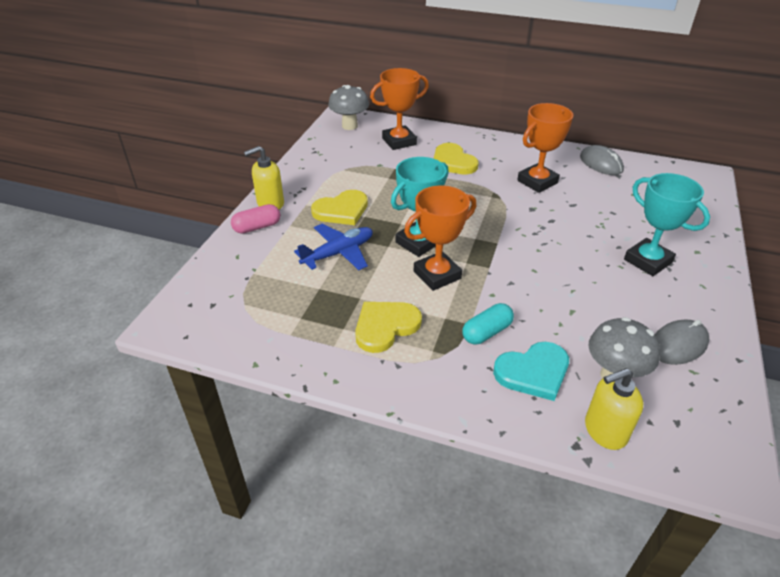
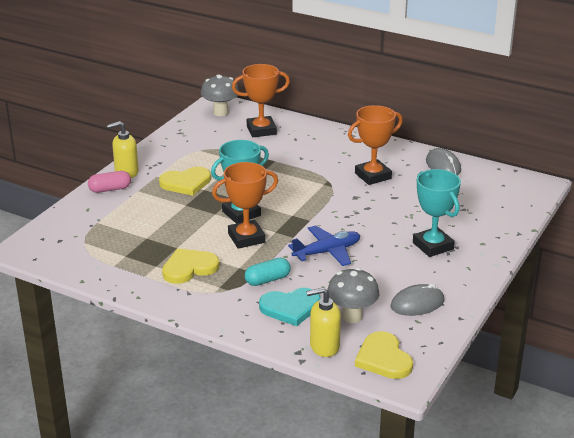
camera: 10 degrees right, 10 degrees down
blue plane [294,224,373,270] -> blue plane moved to [288,225,360,266]
yellow heart [434,143,478,174] -> yellow heart moved to [355,331,413,379]

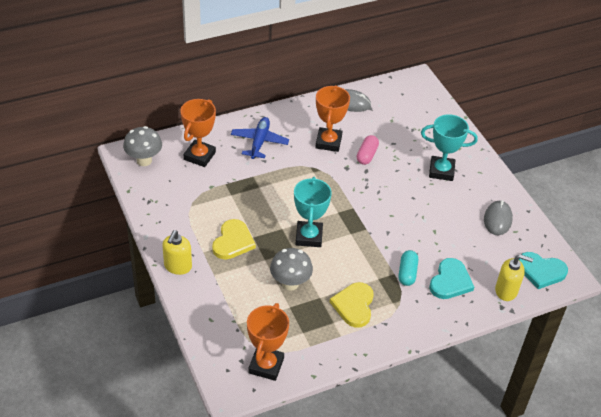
camera: 55 degrees left, 15 degrees up
pink capsule [88,171,131,193] -> pink capsule moved to [357,135,379,165]
orange trophy [212,162,278,249] -> orange trophy moved to [247,303,289,381]
blue plane [288,225,360,266] -> blue plane moved to [231,117,289,159]
yellow soap dispenser [306,287,341,357] -> yellow soap dispenser turned 105 degrees counterclockwise [495,254,533,301]
grey mushroom [327,268,379,323] -> grey mushroom moved to [270,248,313,291]
yellow heart [355,331,413,379] -> turquoise heart [519,252,568,289]

